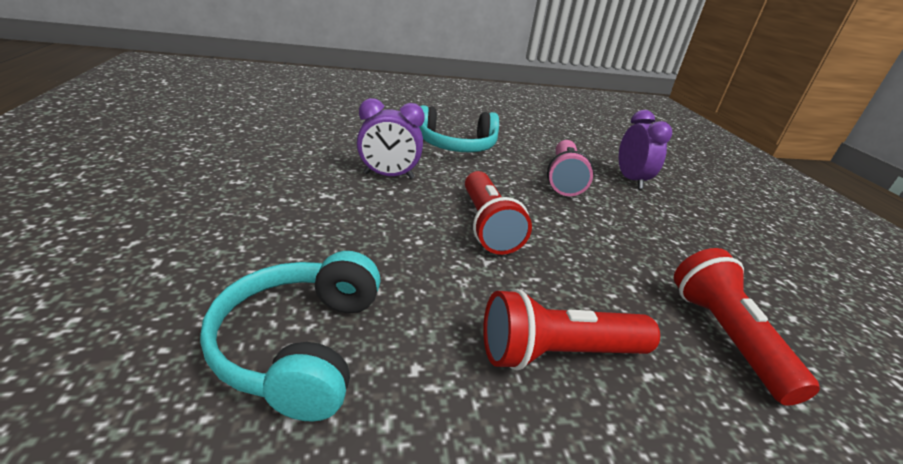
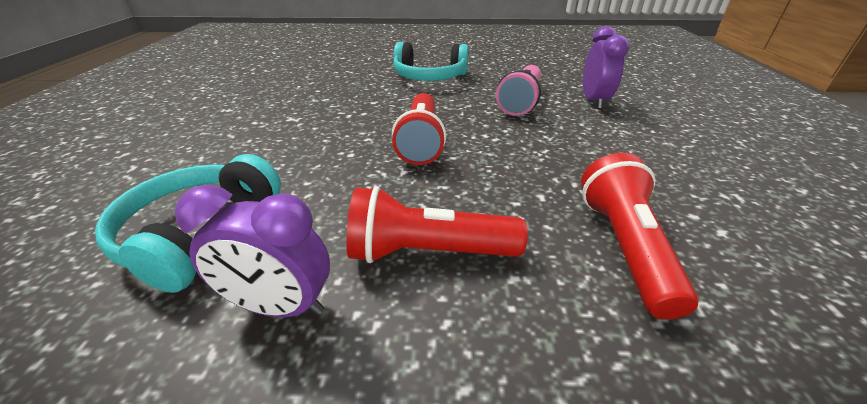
camera: 15 degrees right, 5 degrees up
purple clock [357,98,425,179] -> purple clock moved to [175,185,330,317]

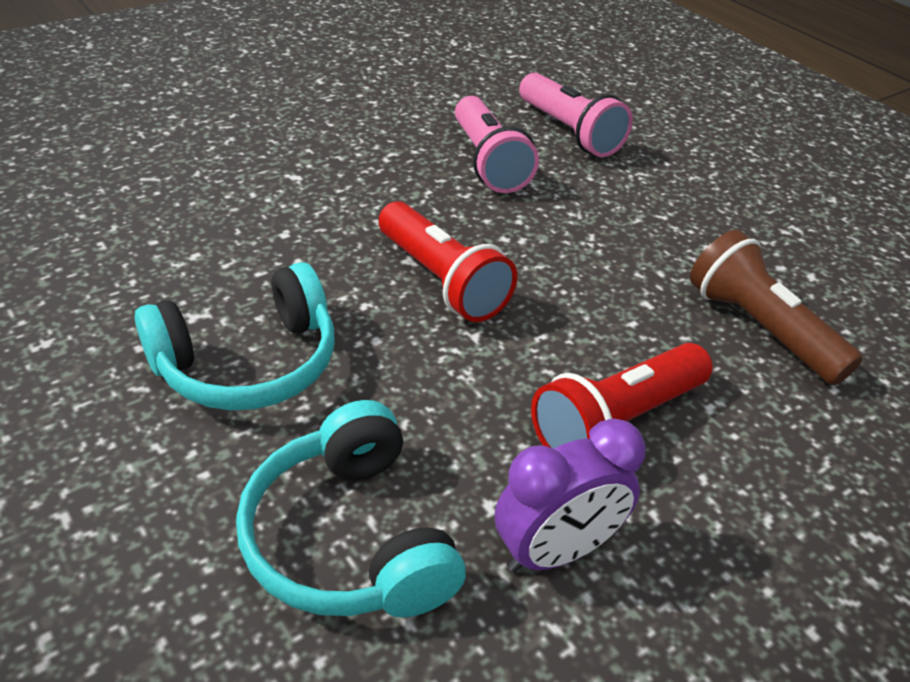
camera: 40 degrees left, 5 degrees up
turquoise headphones [393,42,469,81] -> turquoise headphones moved to [135,262,335,410]
red flashlight [581,153,699,319] -> brown flashlight [690,230,863,385]
purple clock [583,26,629,109] -> pink flashlight [519,73,633,157]

